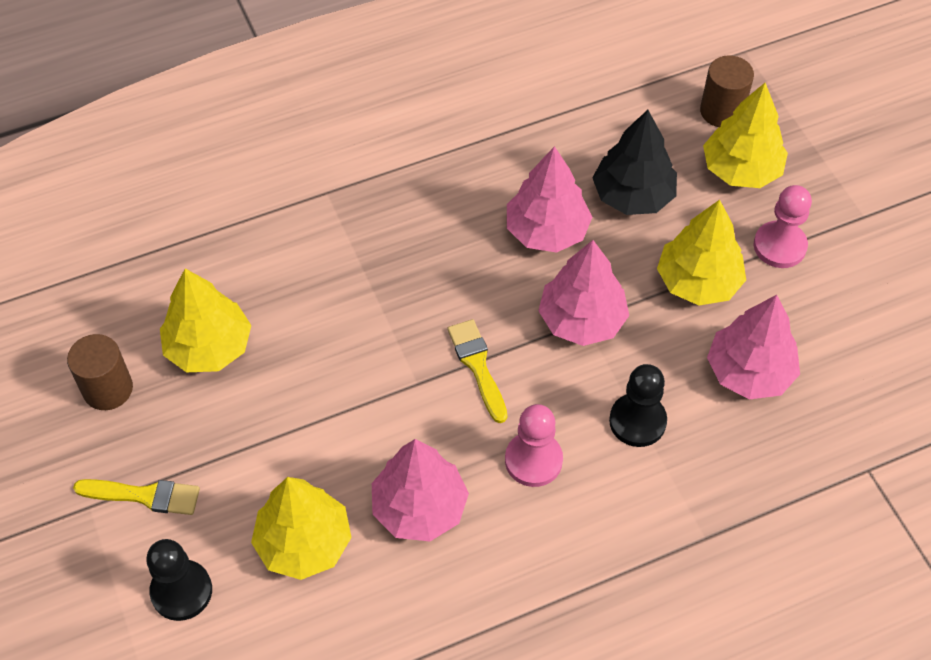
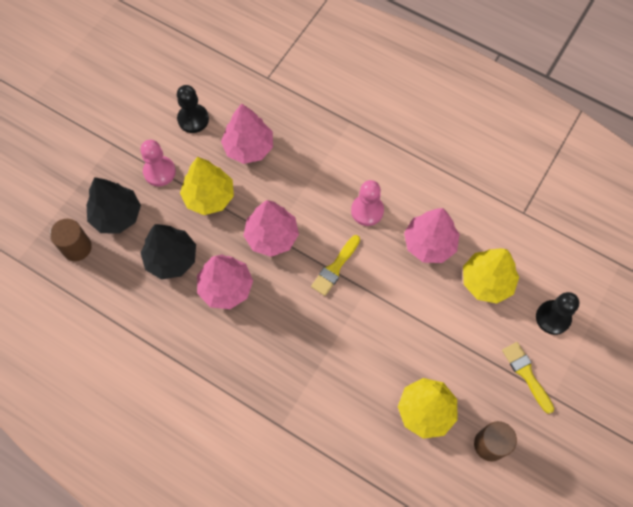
camera: 125 degrees left, 10 degrees up
black pawn [609,364,667,447] -> black pawn moved to [177,85,209,133]
yellow tree [703,83,788,188] -> black tree [86,177,141,234]

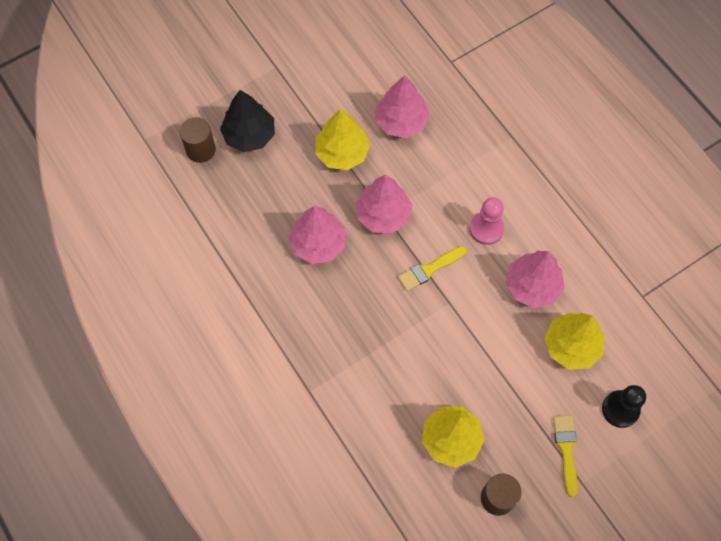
camera: 25 degrees right, 0 degrees up
pink pawn [140,140,176,186] -> none
black tree [141,224,196,280] -> none
black pawn [177,85,209,133] -> none

